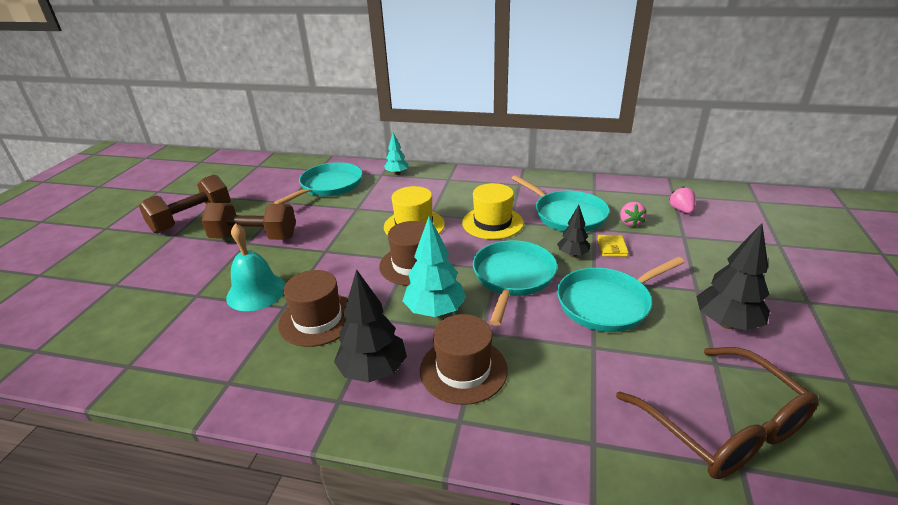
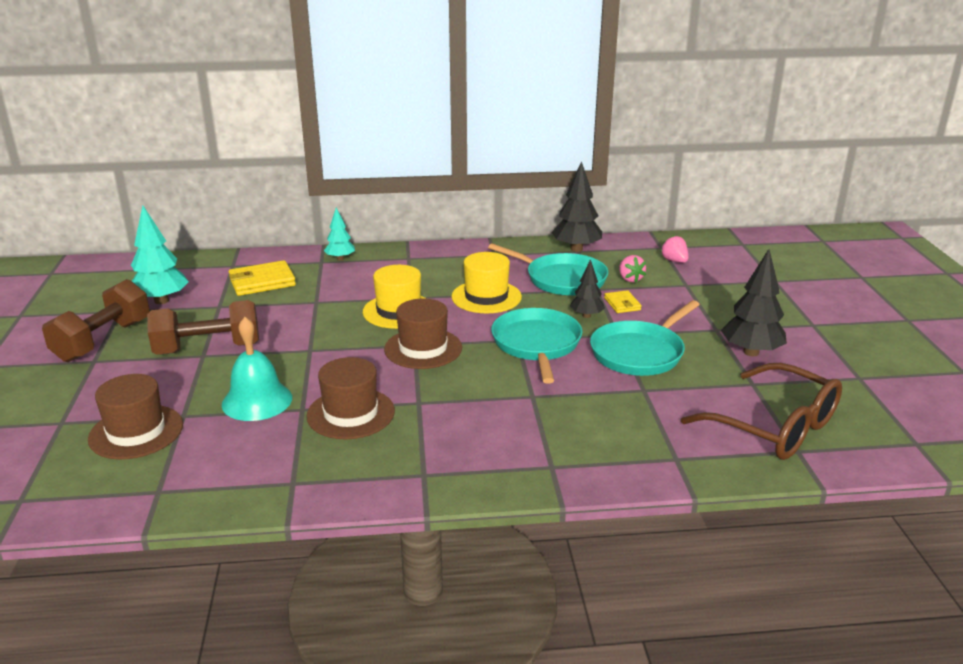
camera: 20 degrees left, 5 degrees down
turquoise pan [274,162,362,204] -> yellow wallet [229,260,296,296]
black tree [334,269,407,383] -> black tree moved to [551,161,602,252]
turquoise tree [403,216,466,317] -> turquoise tree moved to [131,206,189,304]
brown hat [420,314,508,405] -> brown hat moved to [88,374,183,459]

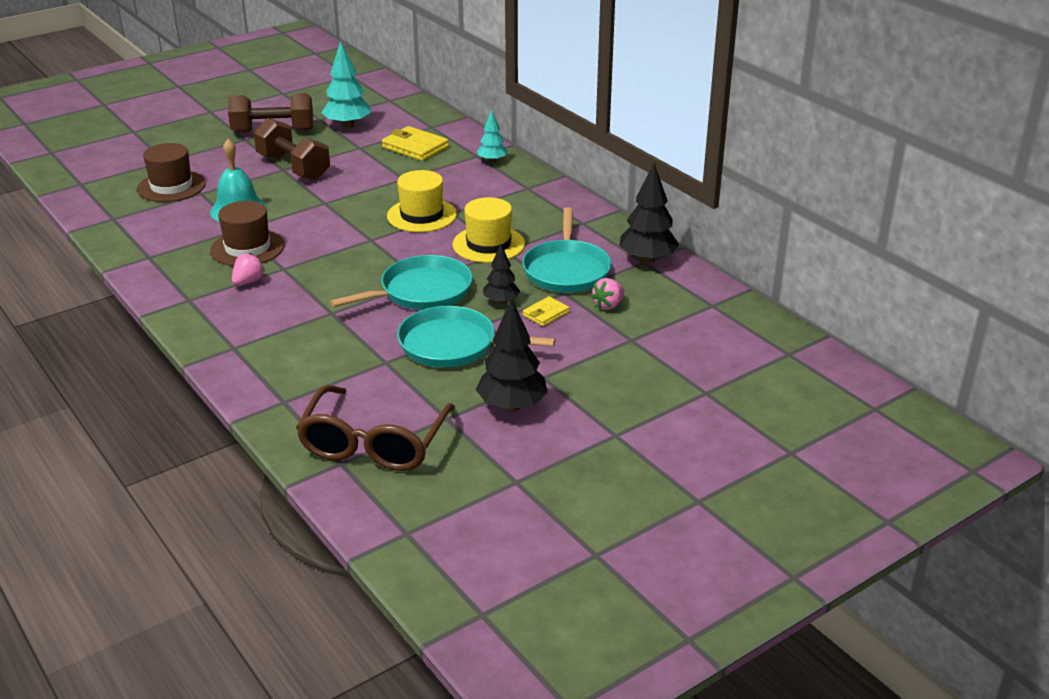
camera: 60 degrees right, 5 degrees up
brown hat [384,298,462,369] -> none
pink strawberry [660,235,688,263] -> pink strawberry moved to [232,253,265,286]

